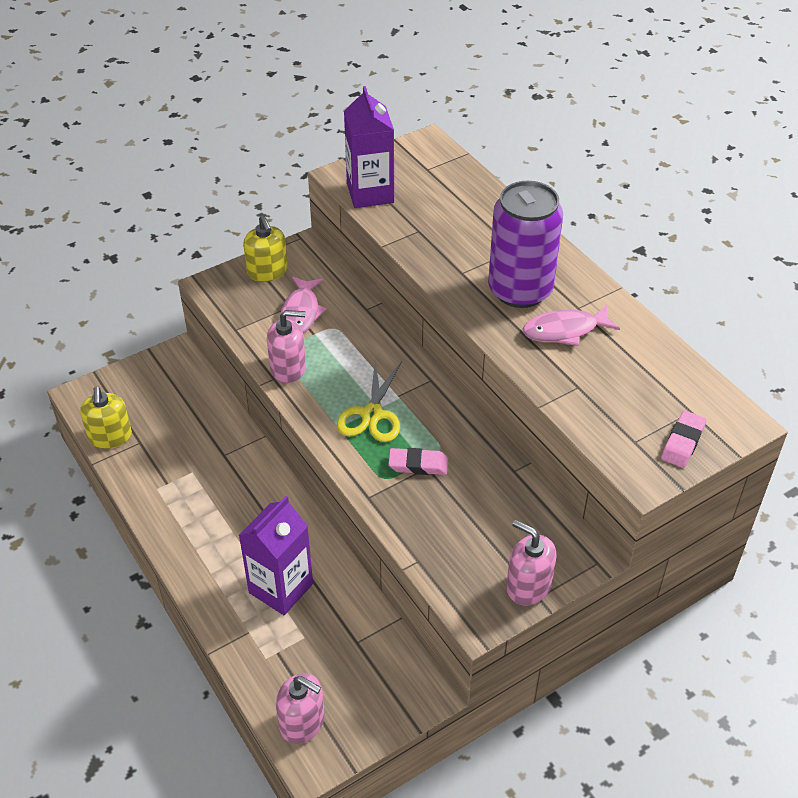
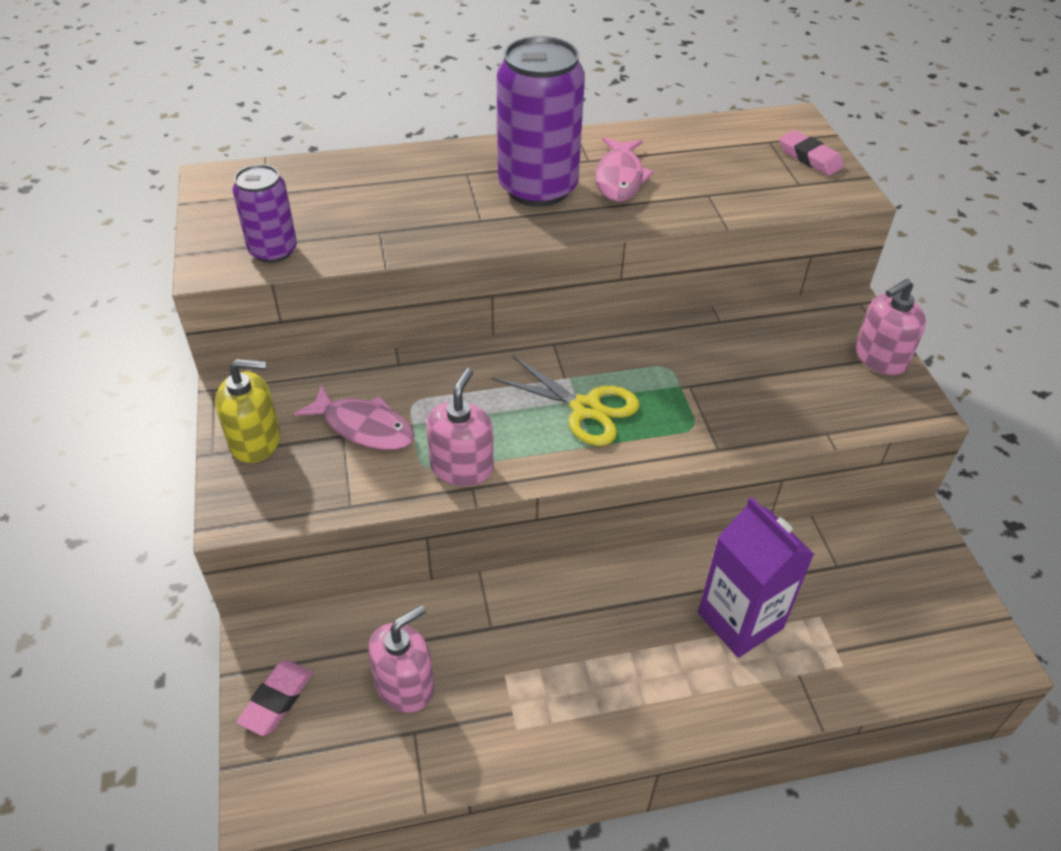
camera: 70 degrees left, 0 degrees up
yellow soap dispenser [80,387,132,449] -> none
pink soap dispenser [276,673,325,744] -> pink soap dispenser moved to [368,605,434,713]
purple carton [344,86,394,208] -> purple can [232,164,297,263]
pink eraser [388,448,448,475] -> pink eraser moved to [236,660,313,736]

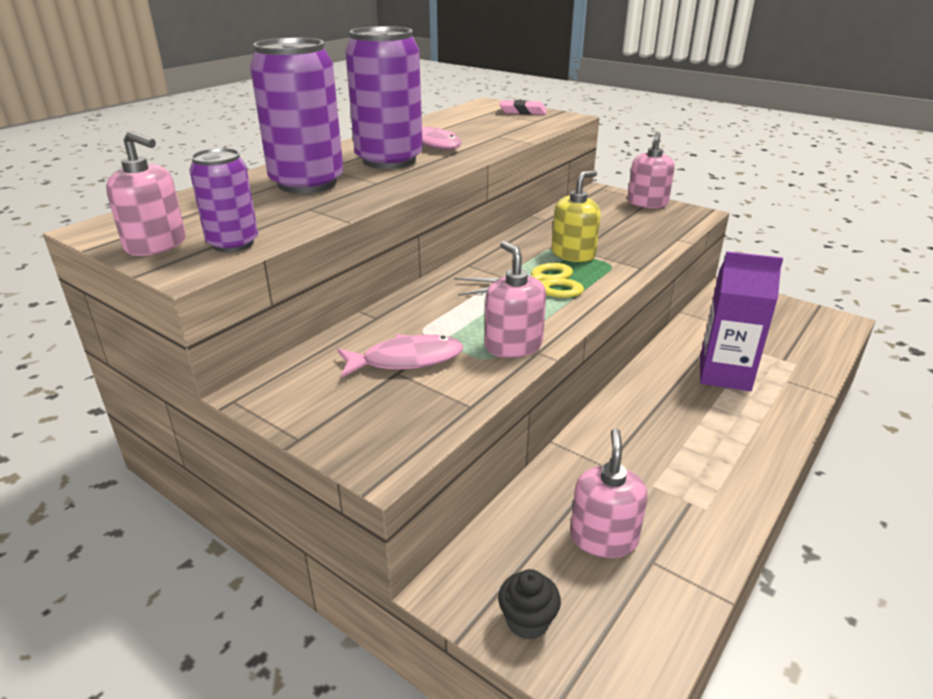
camera: 40 degrees left, 15 degrees down
yellow soap dispenser [215,359,280,463] -> yellow soap dispenser moved to [552,170,601,262]
pink eraser [236,660,313,736] -> black cupcake [498,569,561,640]
none -> pink soap dispenser [106,131,186,256]
none -> purple can [250,38,344,194]

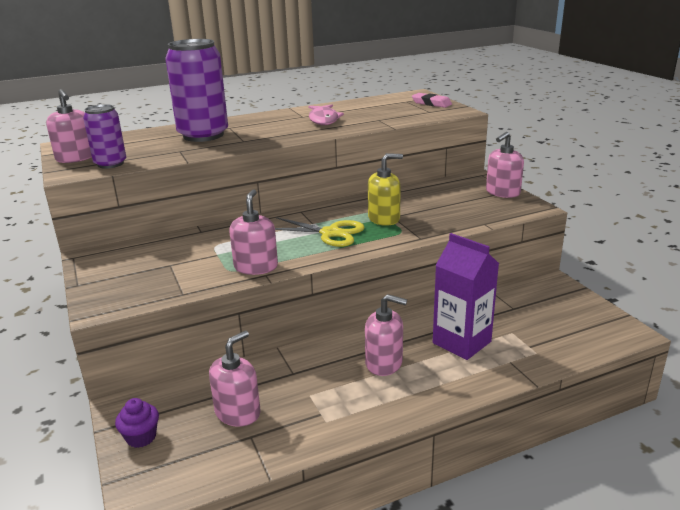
camera: 30 degrees right, 5 degrees down
pink fish [337,334,463,378] -> none
purple can [345,26,423,169] -> none
black cupcake [498,569,561,640] -> purple cupcake [115,398,159,448]
none -> pink soap dispenser [365,294,407,376]

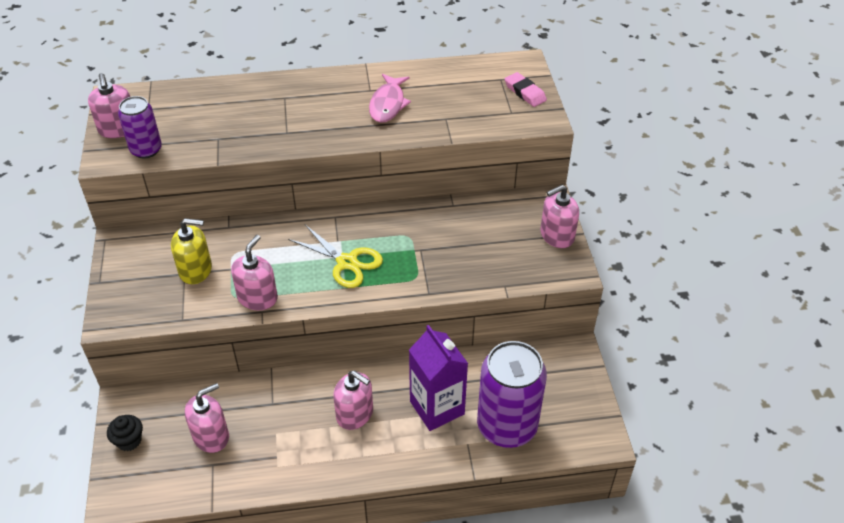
camera: 15 degrees right, 20 degrees up
purple cupcake [115,398,159,448] -> black cupcake [107,415,143,451]
purple can [165,39,228,142] -> purple can moved to [477,341,547,448]
yellow soap dispenser [368,153,403,226] -> yellow soap dispenser moved to [171,218,212,284]

